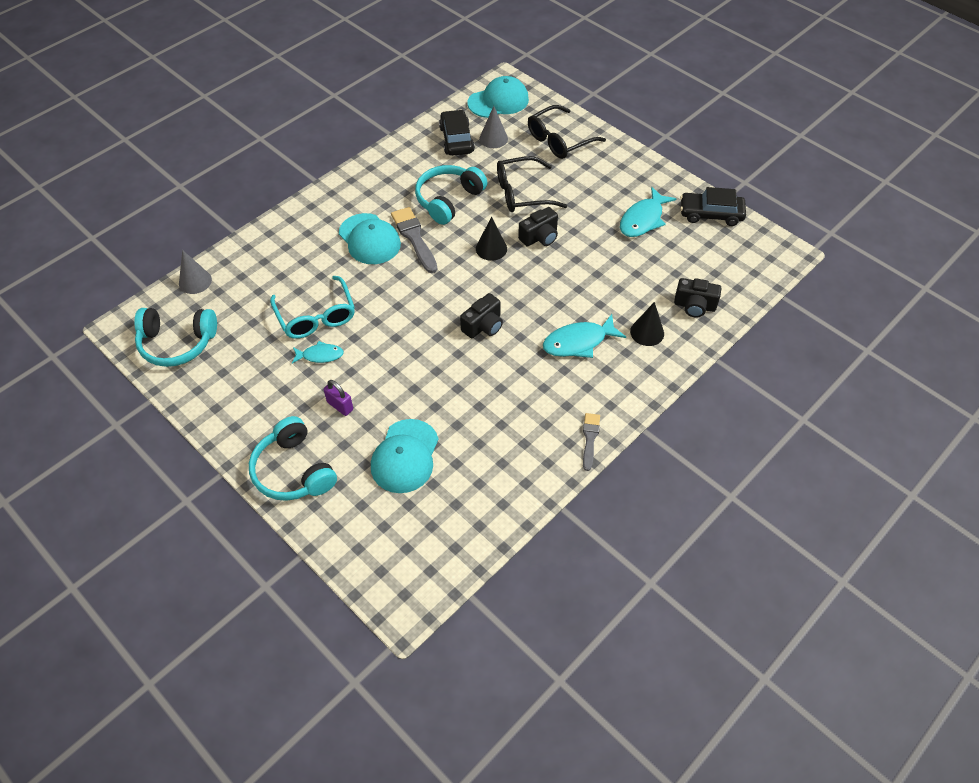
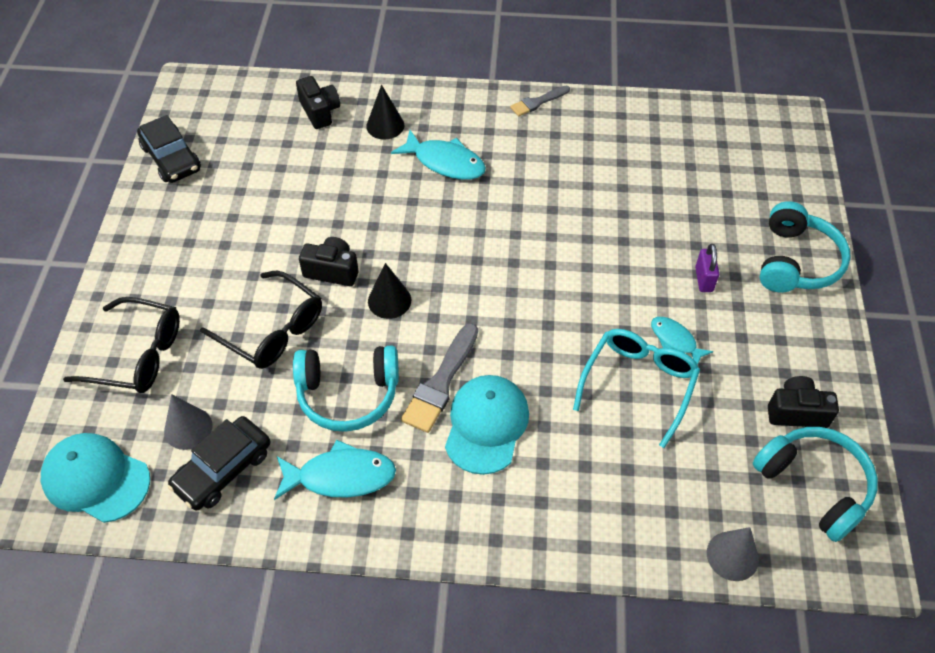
camera: 130 degrees left, 0 degrees up
turquoise cap [371,419,439,493] -> none
black camera [460,293,503,339] -> black camera moved to [768,376,839,428]
turquoise fish [620,187,676,237] -> turquoise fish moved to [274,439,396,500]

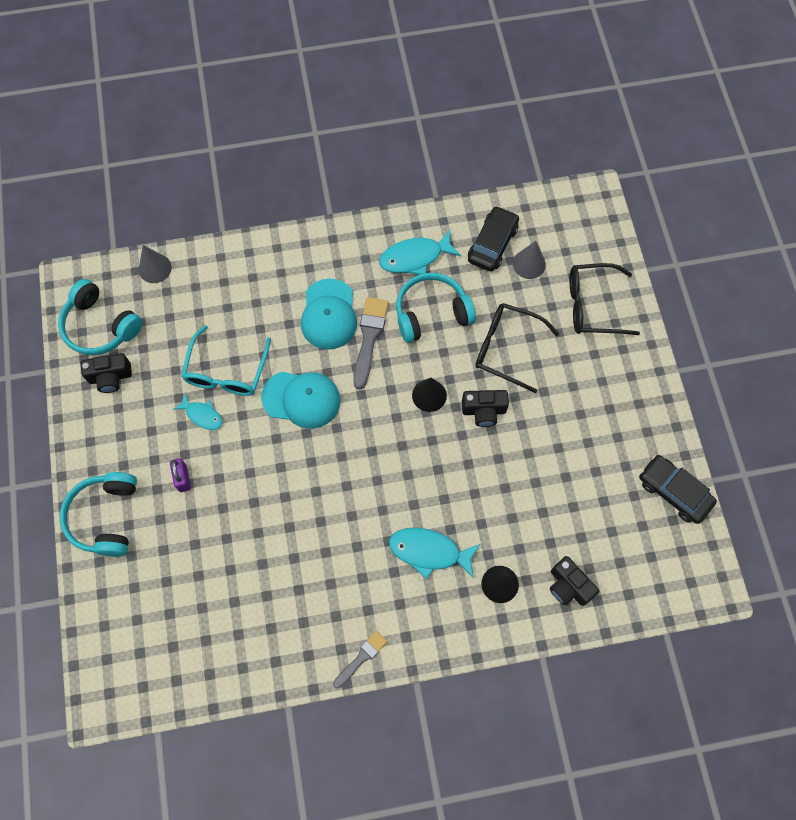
camera: 165 degrees right, 15 degrees up
turquoise cap [41,433,150,523] -> turquoise cap moved to [261,372,341,429]

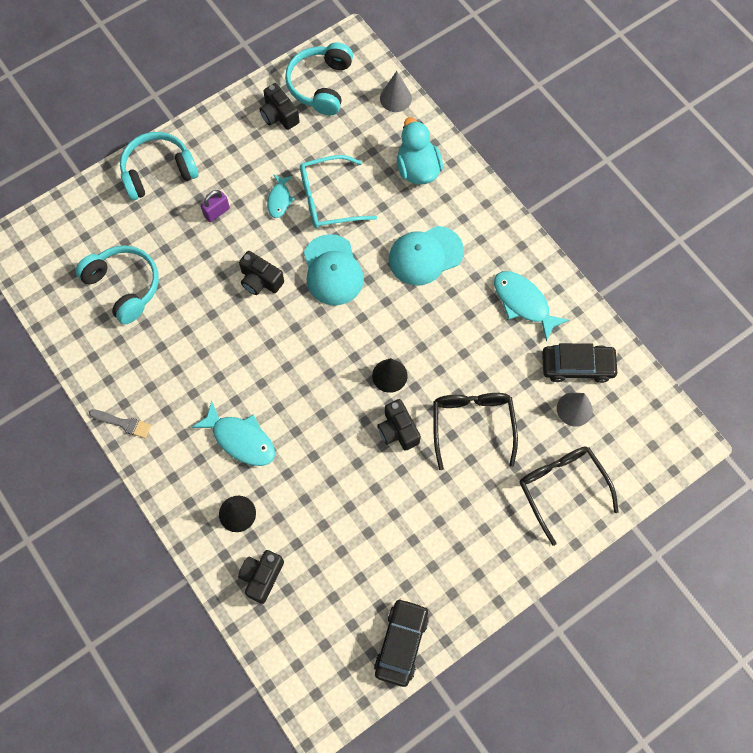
camera: 65 degrees right, 0 degrees up
grey brush [353,297,389,389] -> none
turquoise fish [389,528,480,579] -> turquoise fish turned 135 degrees clockwise [191,400,275,466]
turquoise headphones [396,273,476,343] -> turquoise headphones moved to [75,245,159,324]
none -> black camera [239,251,284,295]
none -> turquoise duck [397,117,443,185]

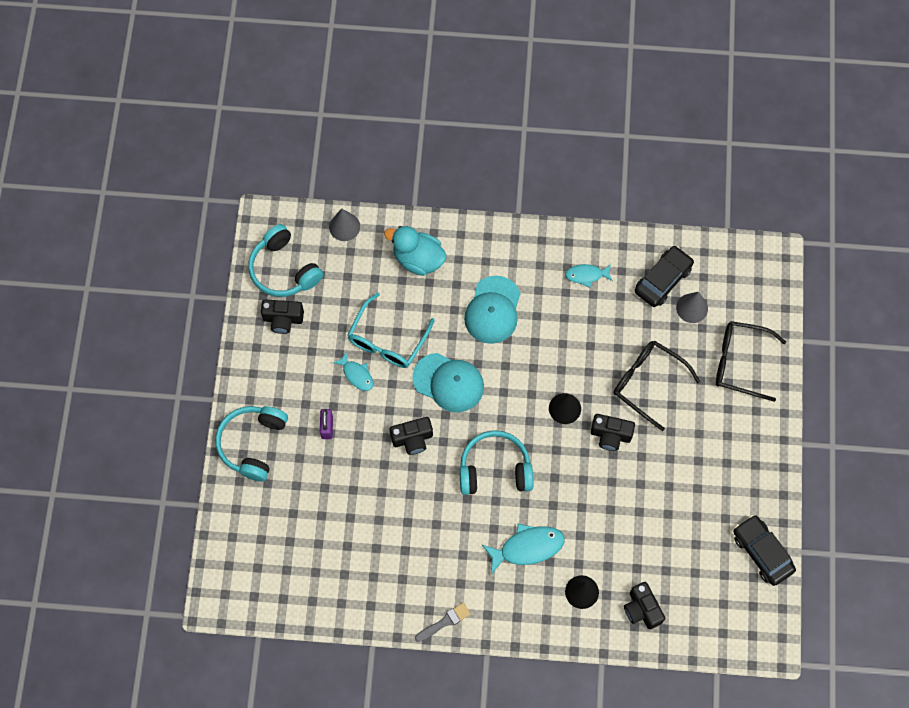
camera: 50 degrees left, 0 degrees up
turquoise headphones [75,245,159,324] -> turquoise headphones moved to [459,430,533,495]
turquoise fish [494,271,569,342] -> turquoise fish [565,264,613,288], size x0.61

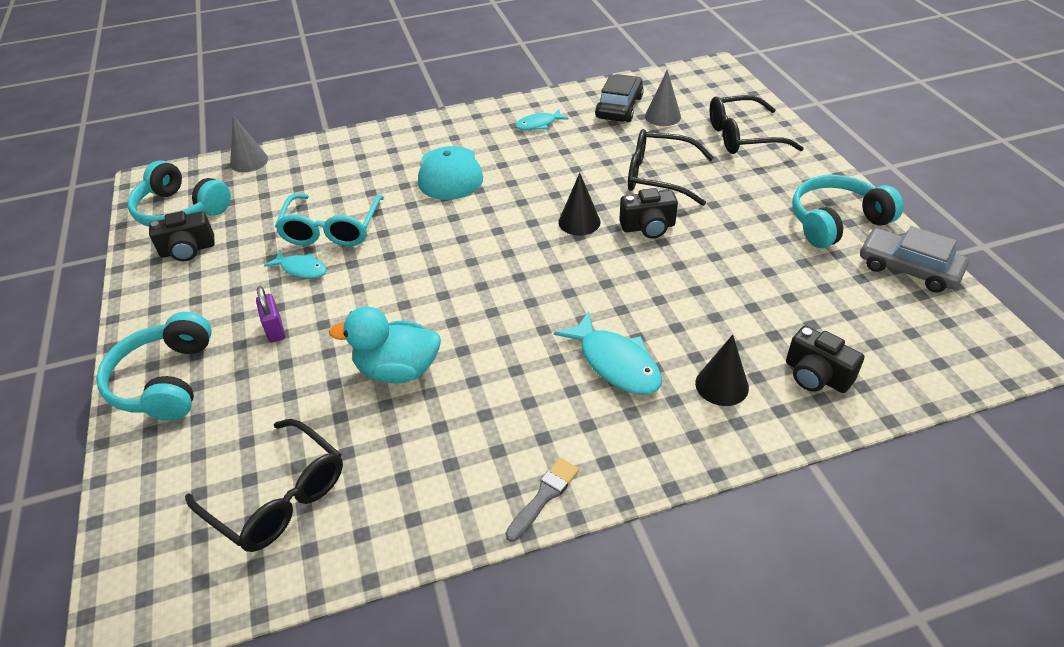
camera: 20 degrees left, 25 degrees down
turquoise duck [384,226,447,276] -> turquoise duck moved to [329,306,441,383]
black camera [390,417,433,455] -> none
turquoise cap [412,353,484,412] -> none
turquoise headphones [459,430,533,495] -> turquoise headphones moved to [792,175,904,248]
turquoise fish [482,524,565,575] -> turquoise fish turned 90 degrees clockwise [554,311,662,395]
black car [733,515,796,586] -> grey car [860,226,969,293]
none -> black glasses [185,419,343,552]

